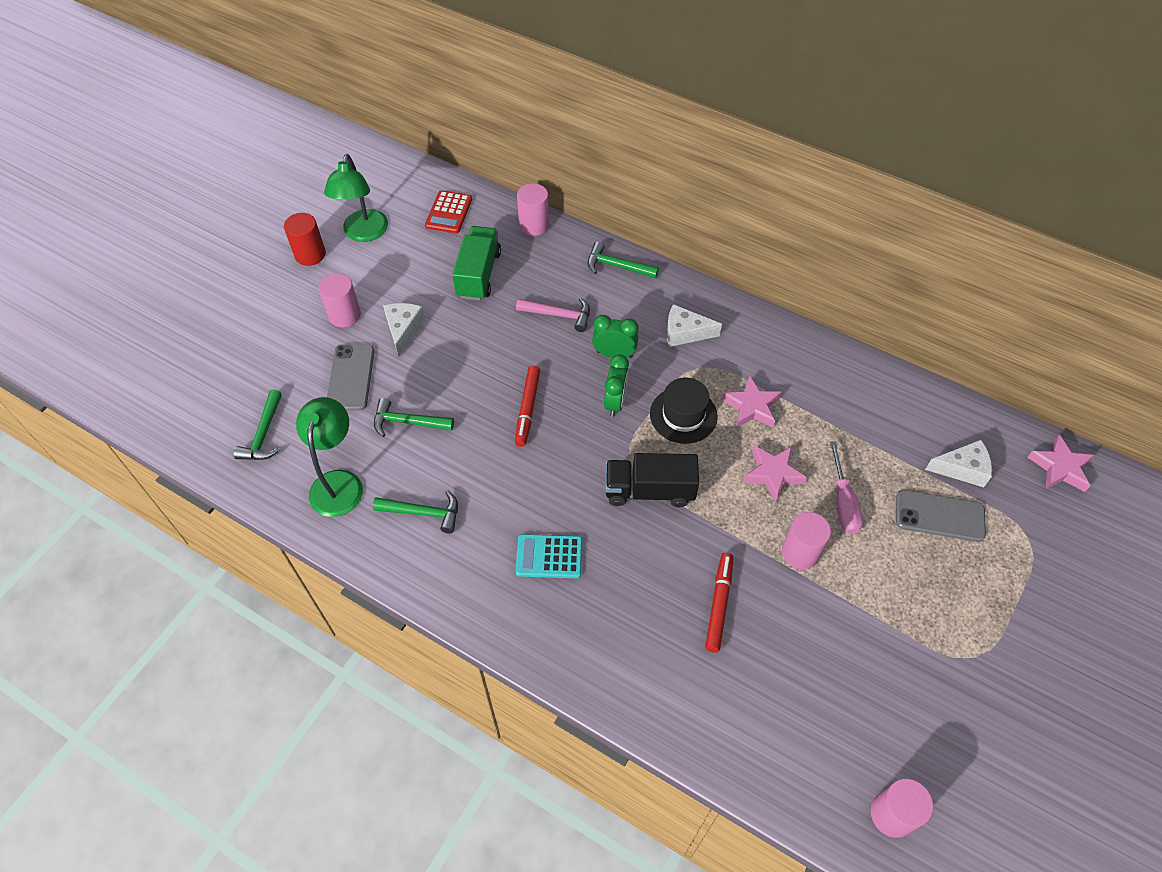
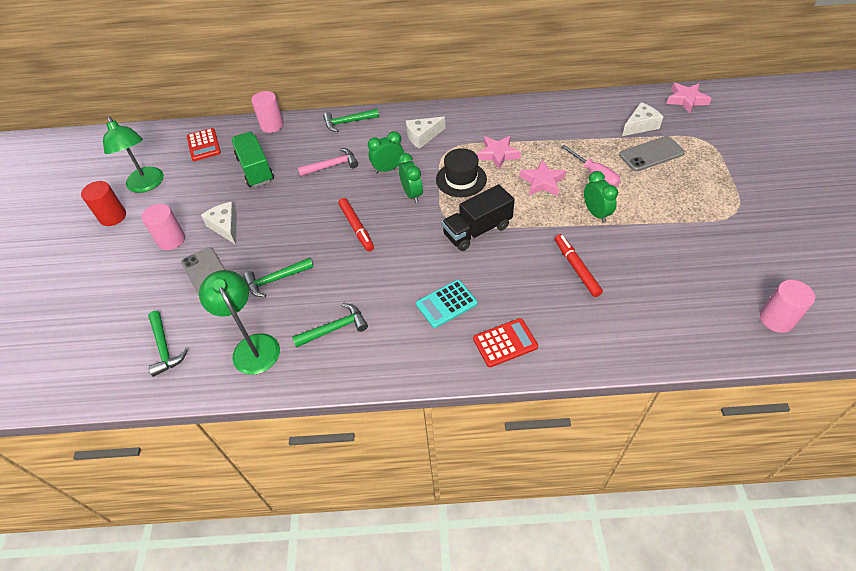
camera: 30 degrees left, 5 degrees down
pink cylinder [782,512,831,569] -> green clock [584,171,618,223]
none -> red calculator [473,318,538,367]

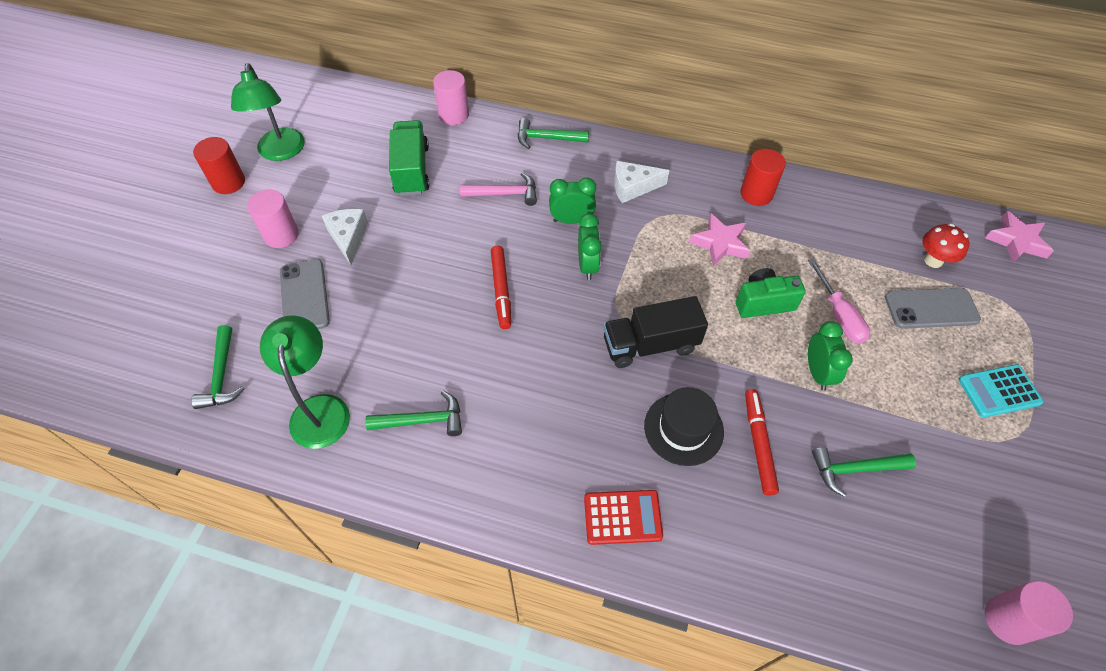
camera: 15 degrees right, 5 degrees up
red calculator [187,128,221,161] -> none
green hammer [243,257,314,298] -> green hammer moved to [812,447,916,497]
turquoise calculator [416,280,478,328] -> turquoise calculator moved to [958,364,1043,418]
black hat [436,148,487,197] -> black hat moved to [644,387,724,466]
pink star [520,159,566,196] -> green camera [736,268,806,318]
white cheese [622,102,663,136] -> red mushroom [922,224,970,268]
none -> red cylinder [740,149,786,206]

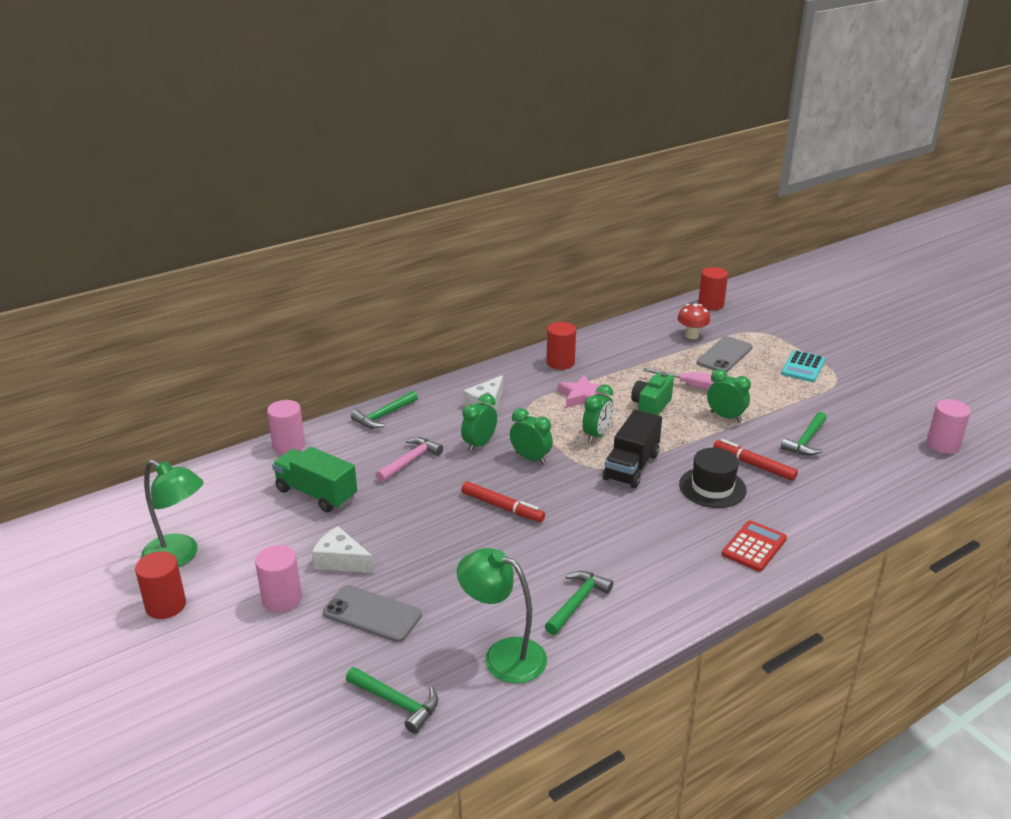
camera: 50 degrees left, 25 degrees down
pink star [985,211,1054,263] -> red cylinder [698,267,728,310]
none -> green clock [582,384,613,443]

